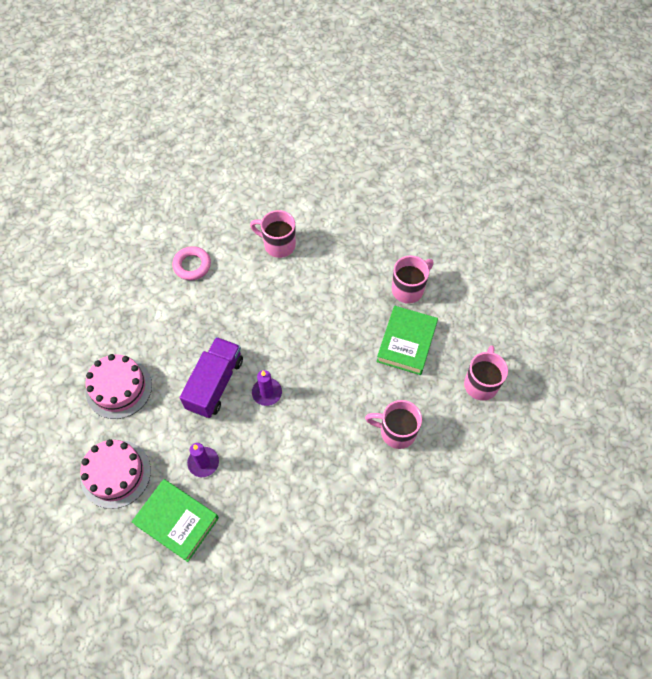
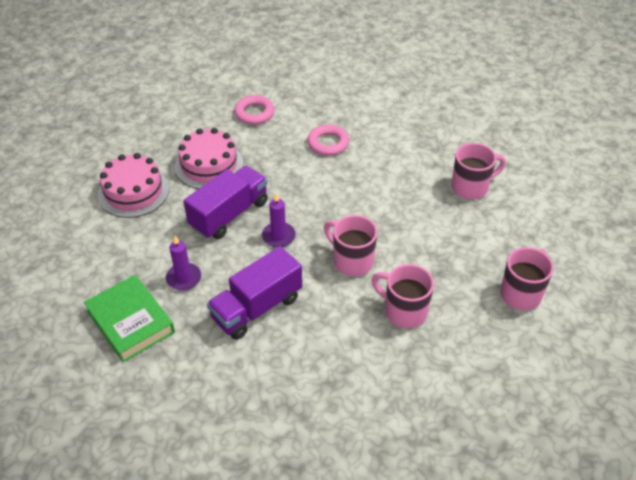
camera: 20 degrees right, 15 degrees down
pink cake [80,439,151,509] -> pink cake moved to [175,128,243,189]
pink mug [250,210,296,258] -> pink mug moved to [324,215,377,276]
green book [376,305,438,375] -> none
none -> purple truck [207,246,302,340]
none -> pink ring [307,124,349,156]

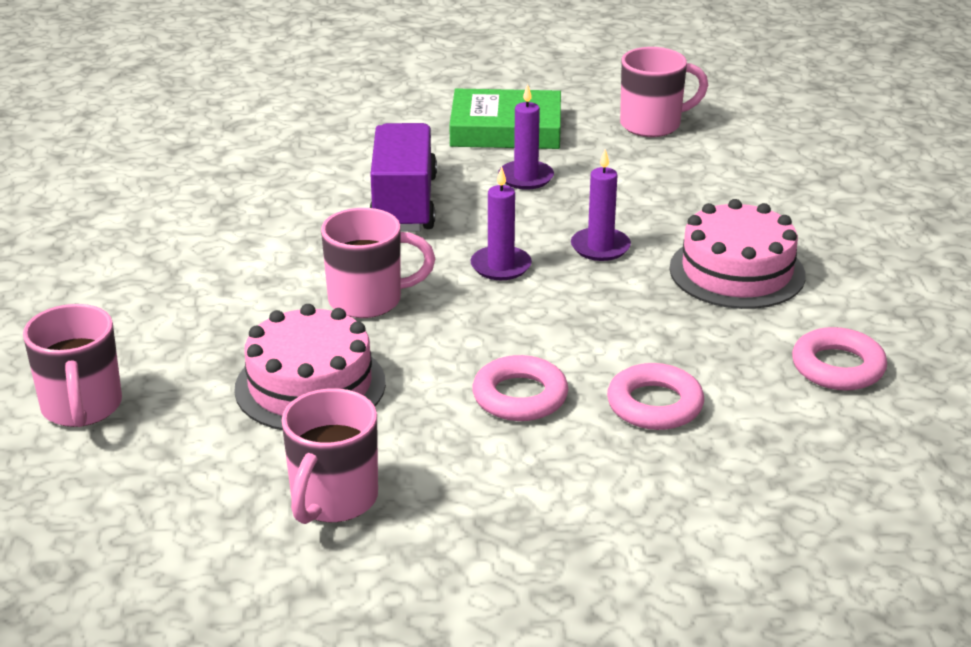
camera: 130 degrees right, 15 degrees down
pink cake [98,153,169,218] -> pink cake moved to [234,304,386,430]
purple truck [183,166,268,239] -> purple candle [571,149,631,261]
pink mug [371,264,434,328] -> pink mug moved to [620,47,708,137]
none -> pink ring [472,355,568,421]

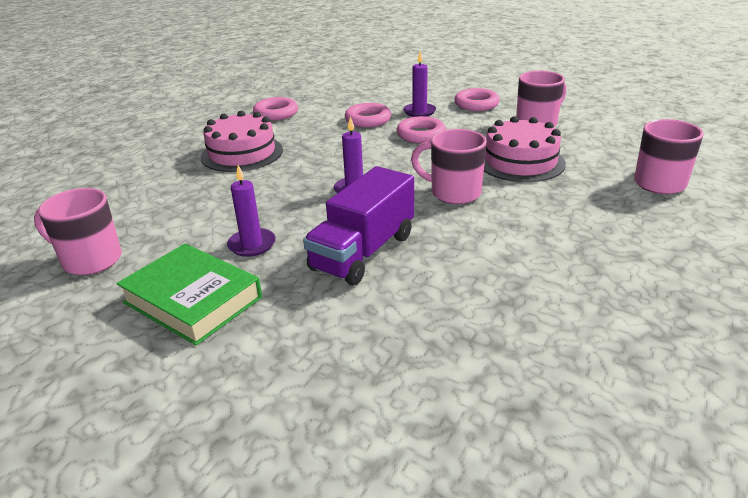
camera: 145 degrees left, 0 degrees up
purple candle [571,149,631,261] -> purple candle moved to [403,51,436,117]
none -> pink ring [454,88,500,111]

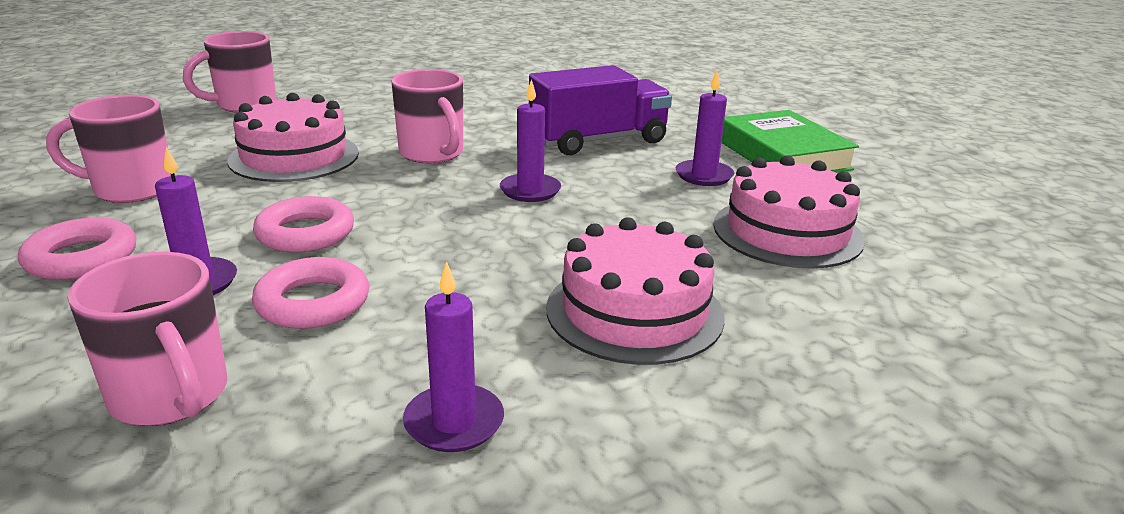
camera: 150 degrees left, 5 degrees down
pink mug [34,188,122,275] -> pink mug moved to [68,252,227,426]
pink ring [253,97,298,121] -> purple candle [403,261,504,452]
none -> pink cake [713,155,865,269]

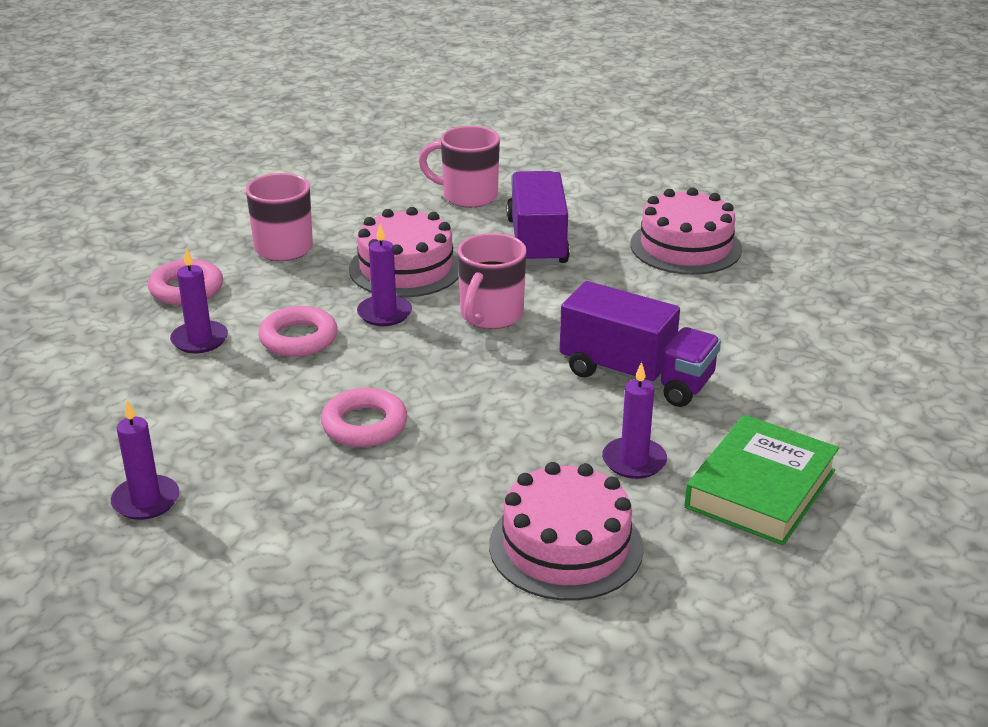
camera: 55 degrees right, 5 degrees up
pink mug [68,252,227,426] -> none
pink ring [252,257,369,329] -> pink ring moved to [321,388,408,447]
purple candle [500,79,561,202] -> purple candle moved to [357,224,412,326]
pink cake [546,217,725,365] -> pink cake moved to [630,188,742,275]
none -> purple truck [507,171,570,266]

